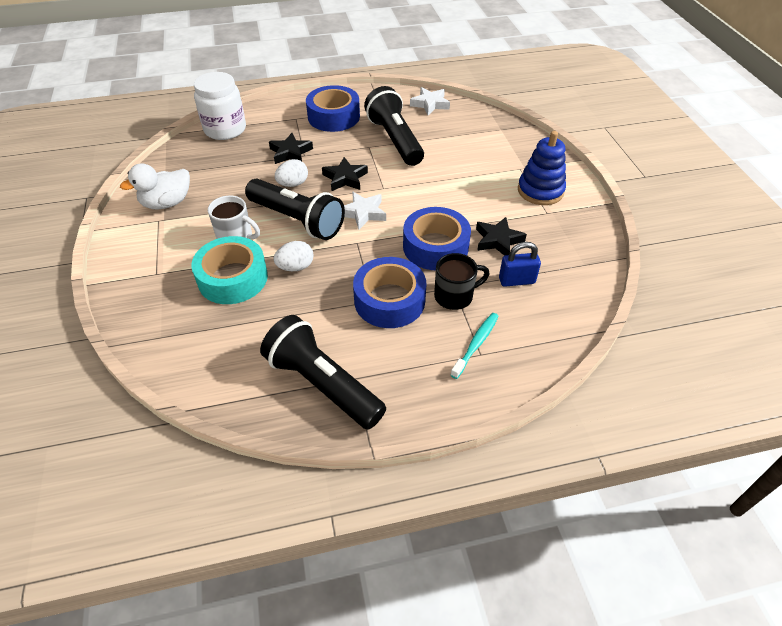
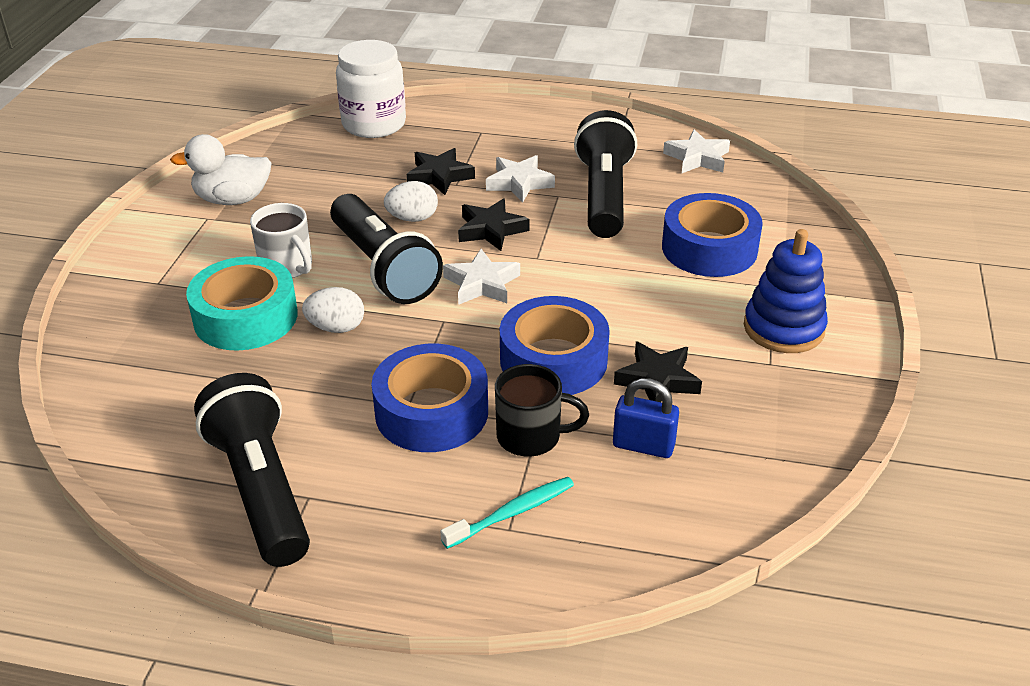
camera: 25 degrees right, 10 degrees down
blue tape [306,85,360,132] -> blue tape moved to [662,193,763,277]
none -> white star [486,155,555,203]

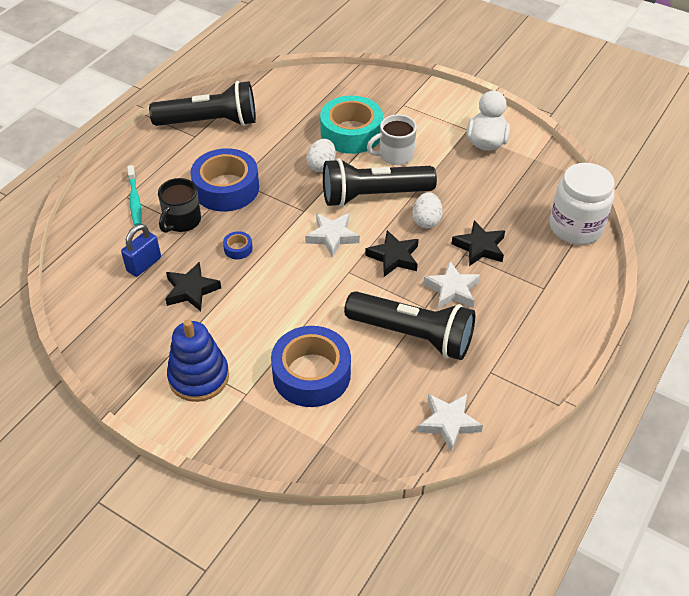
camera: 110 degrees right, 10 degrees up
blue tape [500,296,610,395] -> blue tape [223,231,253,259], size x0.41

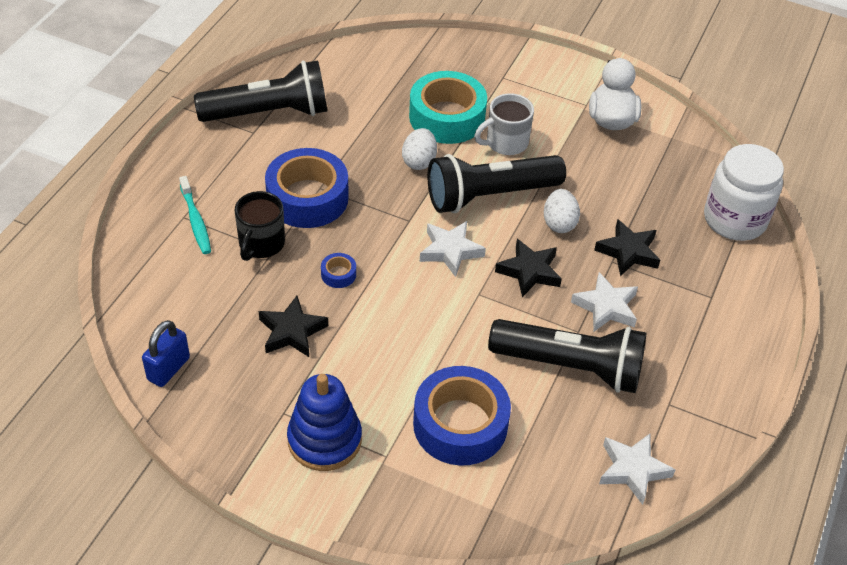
camera: 10 degrees left, 0 degrees up
blue padlock [121,224,161,277] -> blue padlock moved to [142,320,190,387]

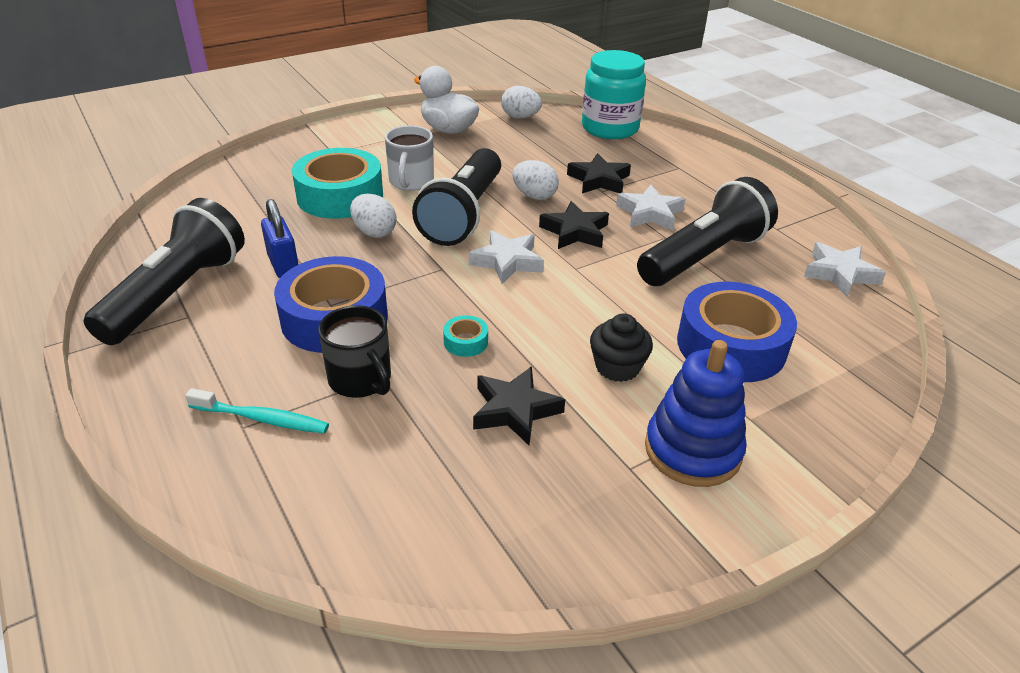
camera: 55 degrees left, 10 degrees down
blue padlock [142,320,190,387] -> blue padlock moved to [261,199,299,278]
blue tape [321,253,356,288] -> turquoise tape [443,315,488,357]
white jar [704,144,784,241] -> turquoise jar [582,50,646,139]
none -> white egg [501,86,542,119]
none -> black cupcake [590,314,653,382]

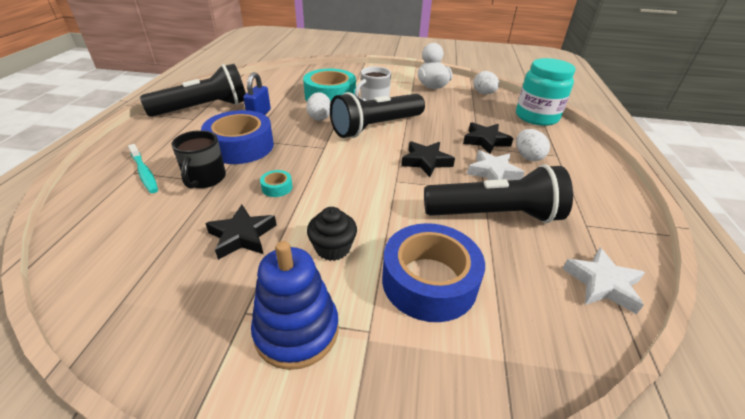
camera: 40 degrees right, 0 degrees up
white star [469,230,544,284] -> none
white egg [512,160,559,200] -> white egg moved to [516,129,550,161]

